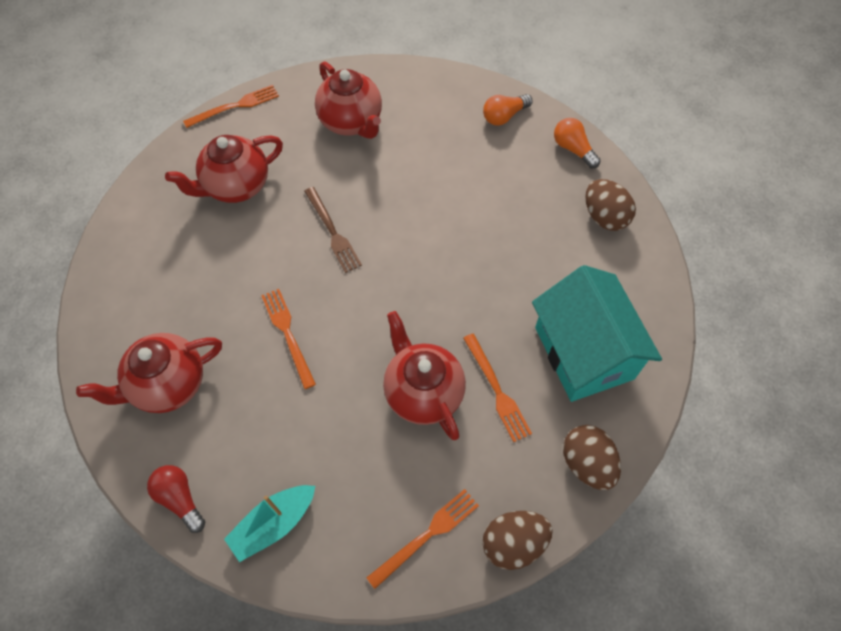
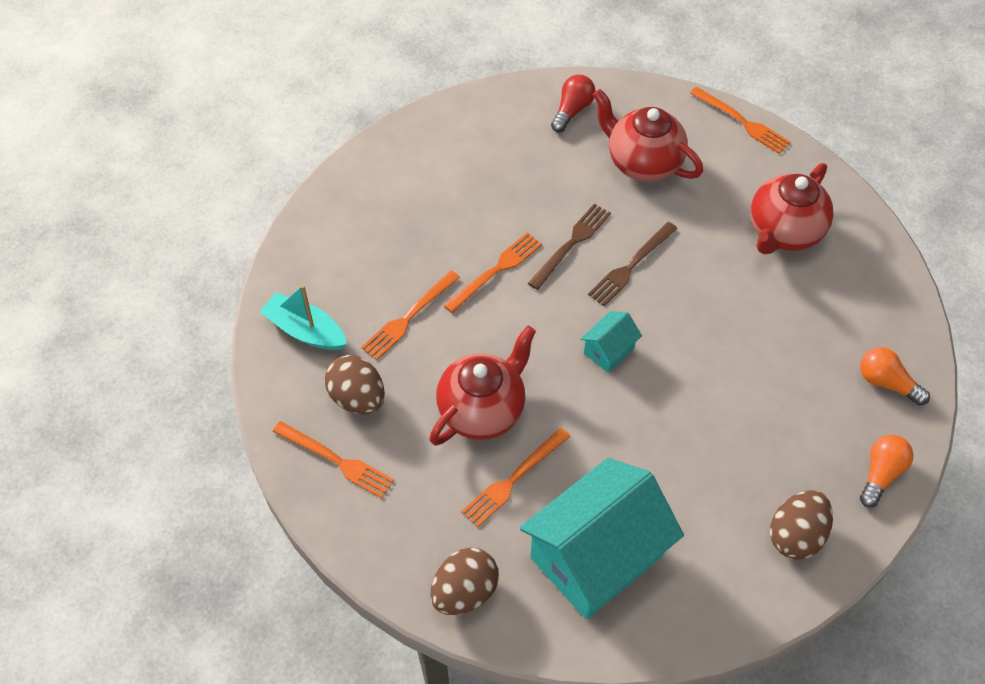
camera: 70 degrees right, 5 degrees down
red teapot [76,333,222,413] -> none
red light bulb [147,465,205,533] -> red light bulb moved to [551,75,596,132]
brown egg [483,511,553,570] -> brown egg moved to [325,355,385,415]
none -> orange fork [361,271,460,360]
none -> brown fork [528,203,611,290]
none -> turquoise house [580,311,642,373]

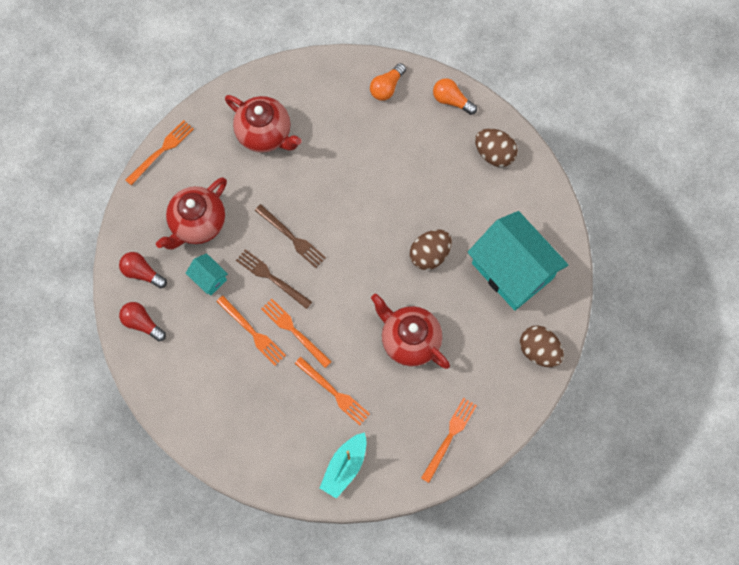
camera: 90 degrees left, 15 degrees up
brown egg [325,355,385,415] -> brown egg moved to [410,230,452,270]
orange fork [461,428,570,528] -> orange fork moved to [216,296,286,366]
turquoise house [580,311,642,373] -> turquoise house moved to [186,253,228,296]
none -> red light bulb [119,302,166,341]

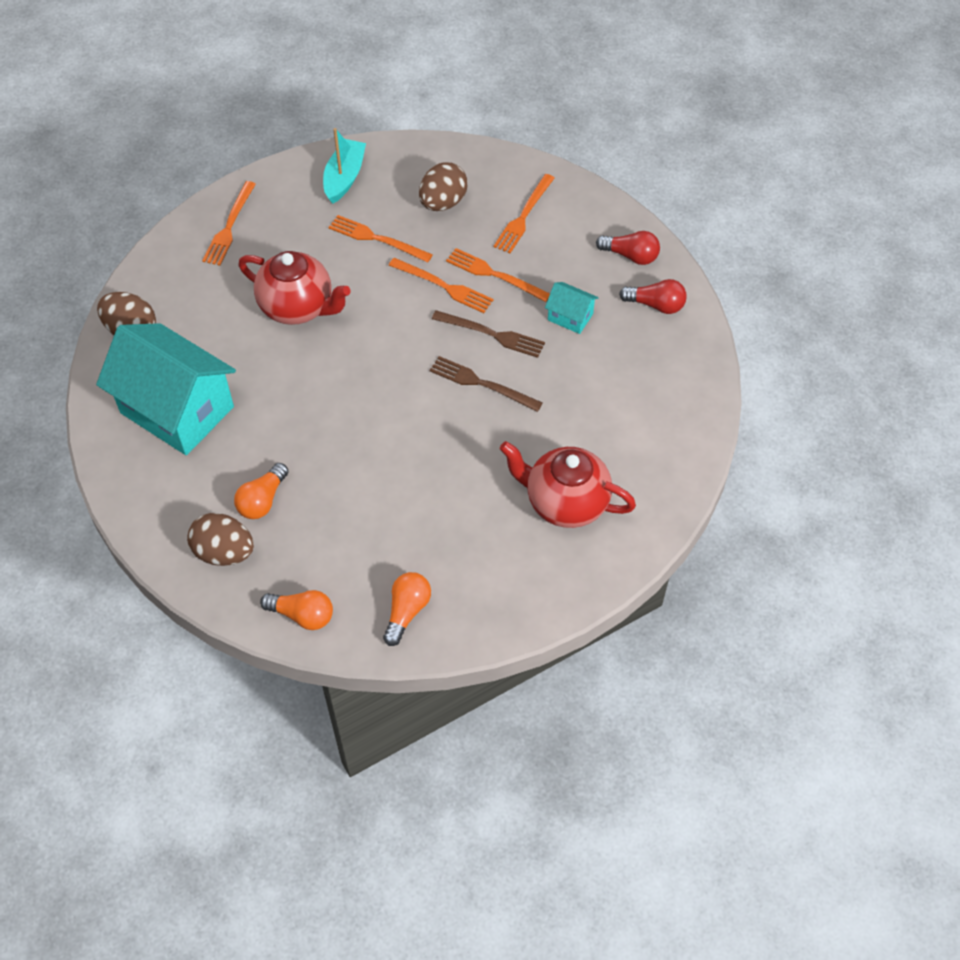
camera: 165 degrees right, 15 degrees down
orange fork [126,120,194,185] -> orange fork moved to [494,174,554,253]
red teapot [156,177,227,249] -> none
brown egg [410,230,452,270] -> brown egg moved to [419,162,468,211]
none -> orange light bulb [234,463,289,519]

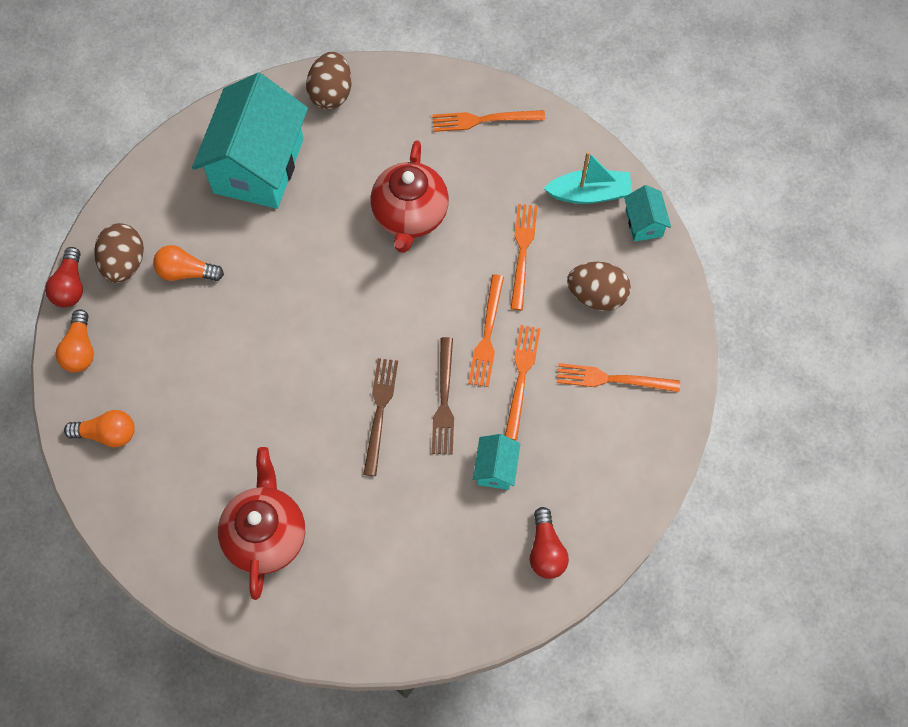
camera: 70 degrees right, 10 degrees up
red light bulb [596,231,660,265] -> red light bulb moved to [45,247,83,307]
none -> turquoise house [624,185,671,242]

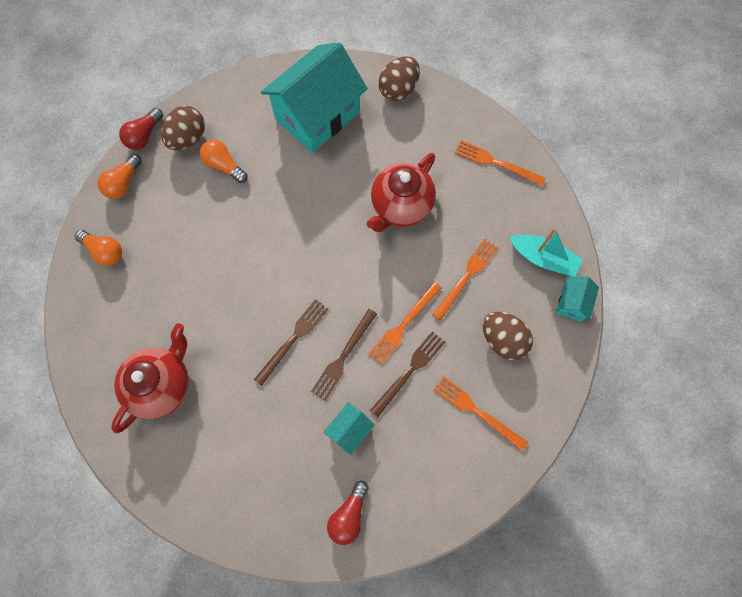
camera: 30 degrees right, 5 degrees up
orange fork [505,325,541,440] -> brown fork [370,331,445,417]

